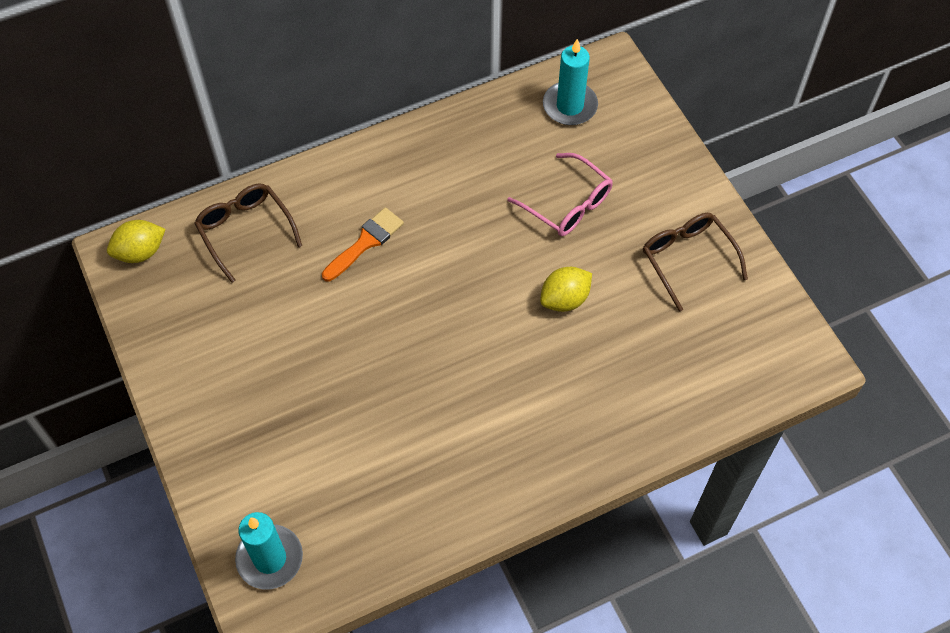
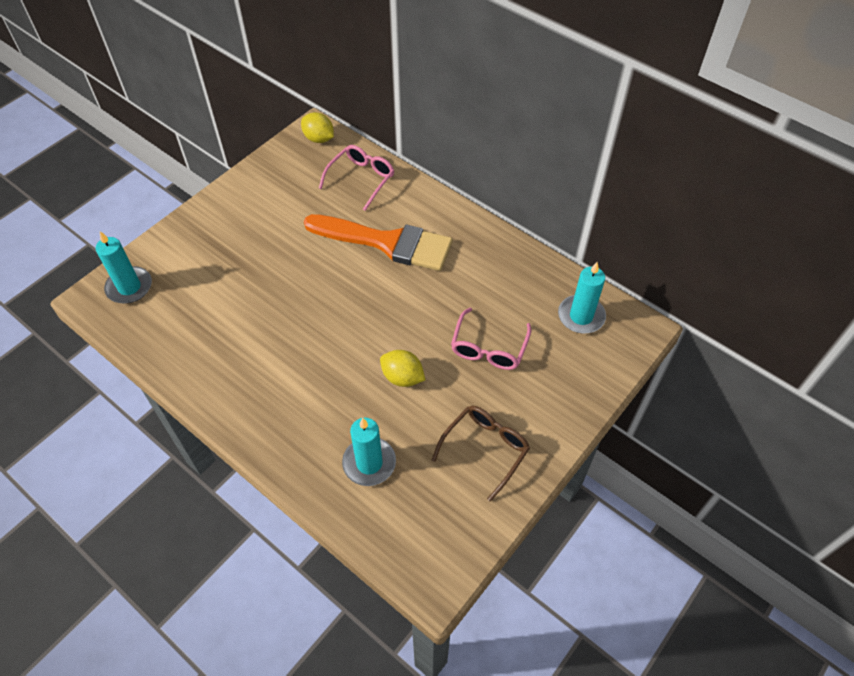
camera: 65 degrees right, 5 degrees down
brown glasses [194,184,302,283] -> pink glasses [319,145,394,211]
orange brush [322,207,404,282] -> orange brush [304,214,452,271], size x1.99
none -> turquoise candle [342,418,396,486]

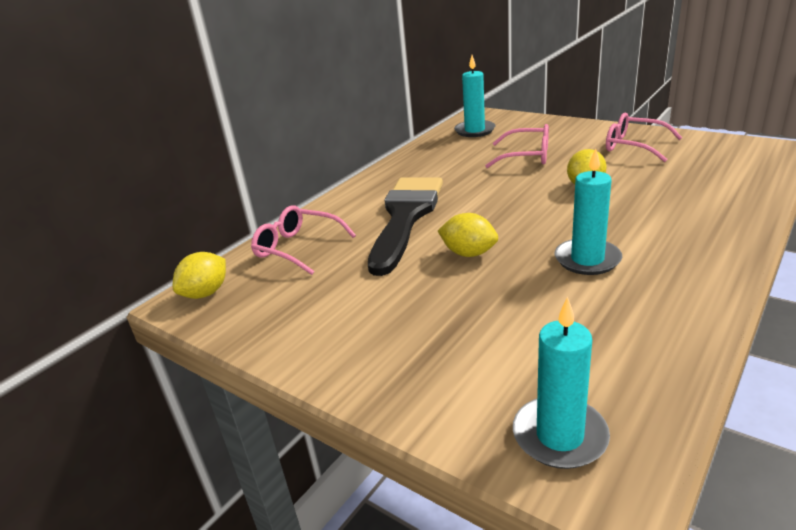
camera: 90 degrees left, 25 degrees down
orange brush [304,214,452,271] -> black brush [368,177,443,276]
turquoise candle [342,418,396,486] -> turquoise candle moved to [554,148,622,275]
brown glasses [432,406,530,502] -> pink glasses [606,113,683,162]
none -> yellow lemon [438,213,498,257]

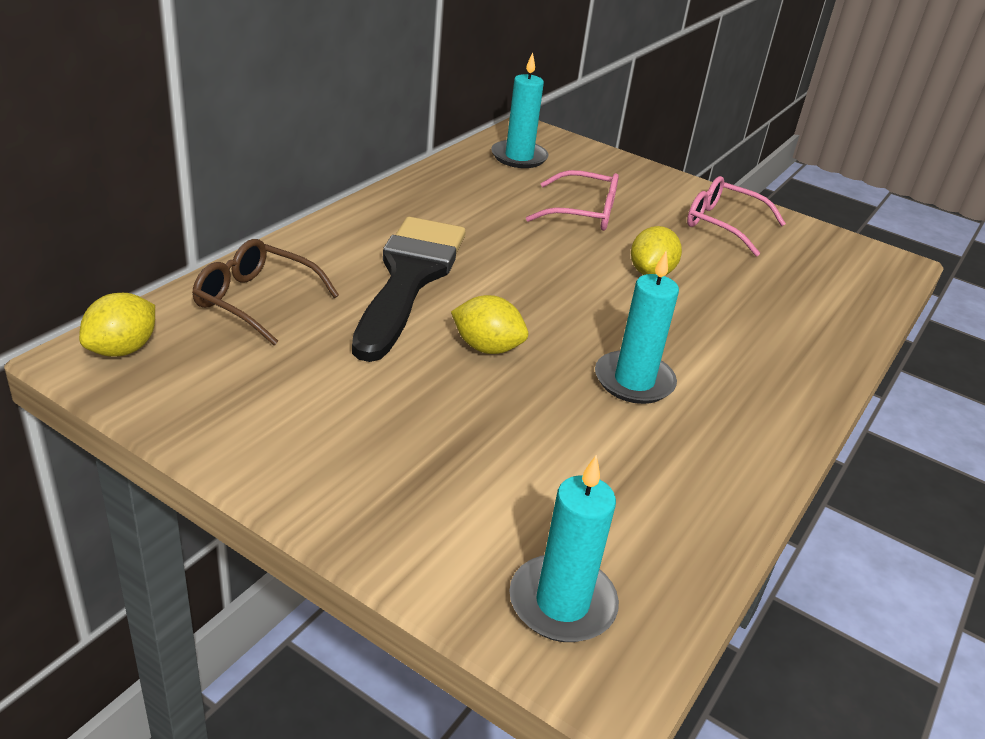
camera: 10 degrees left, 5 degrees up
pink glasses [251,205,356,275] -> brown glasses [192,239,339,345]

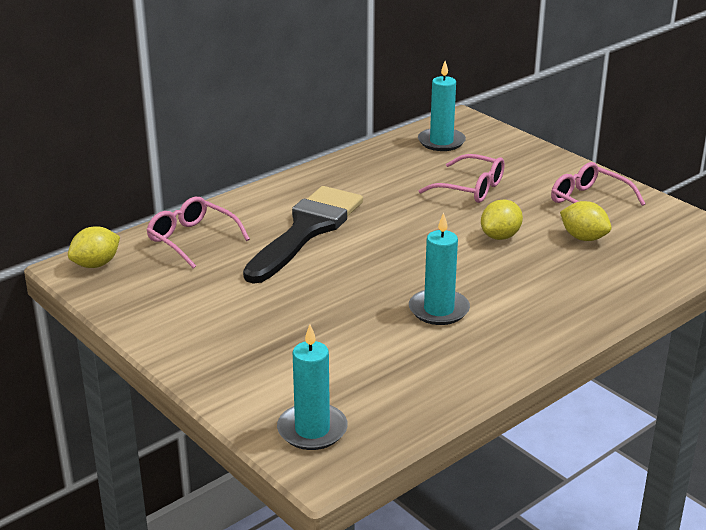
camera: 20 degrees right, 5 degrees down
brown glasses [192,239,339,345] -> pink glasses [147,197,250,269]
yellow lemon [451,295,528,354] -> yellow lemon moved to [560,201,612,241]

